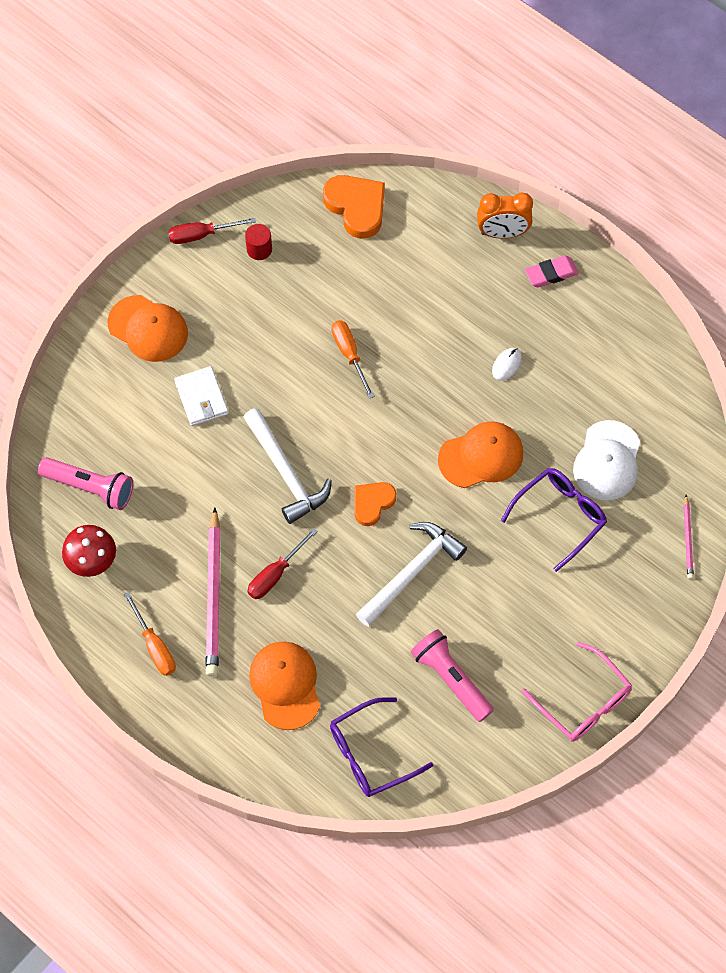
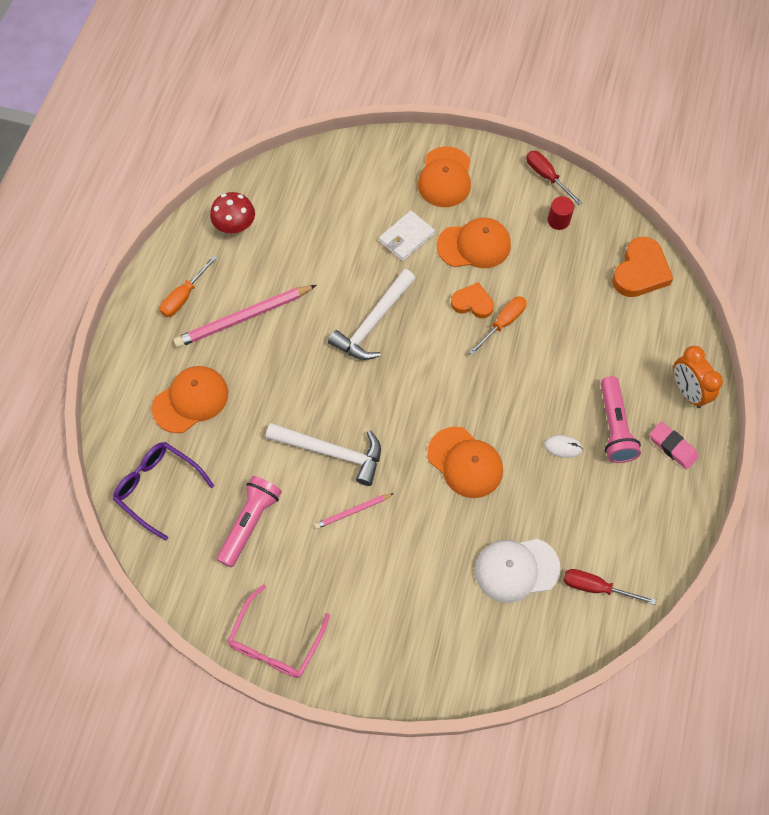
camera: 65 degrees right, 0 degrees up
pink flashlight [38,457,133,510] -> pink flashlight moved to [601,376,641,463]
red screwdriver [247,528,318,599] -> red screwdriver moved to [564,569,656,605]
orange heart [355,482,396,526] -> orange heart moved to [451,282,494,318]
purple glasses [501,468,607,572] -> none
pink pencil [684,495,694,579] -> pink pencil moved to [314,493,394,529]
none -> orange cap [437,218,511,268]

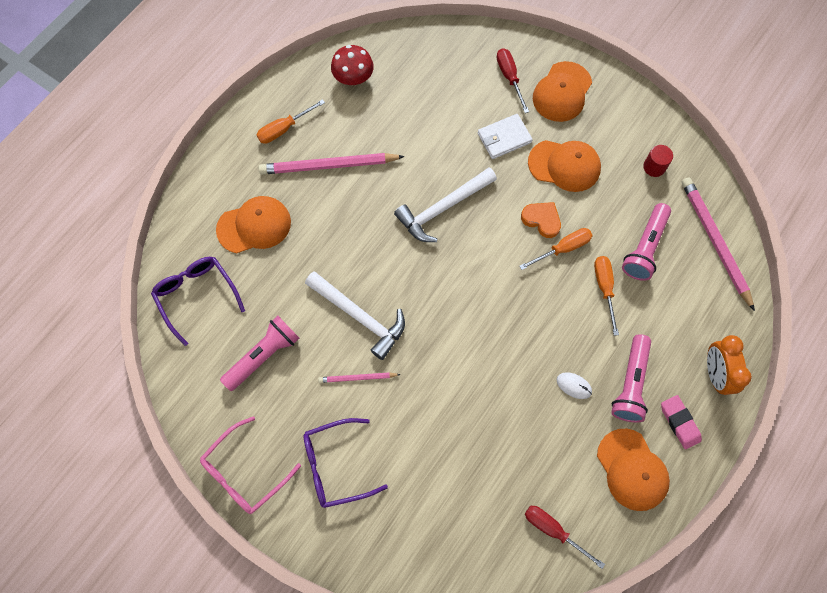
camera: 20 degrees right, 5 degrees up
orange cap [427,427,503,498] -> orange cap moved to [597,429,670,511]
white cap [475,539,561,603] -> none
red screwdriver [526,151,582,205] -> red screwdriver moved to [497,48,529,113]
orange heart [612,237,673,297] -> pink pencil [681,177,755,311]
none -> purple glasses [304,418,388,508]
none -> orange screwdriver [594,256,619,336]
none -> pink flashlight [622,203,671,281]

